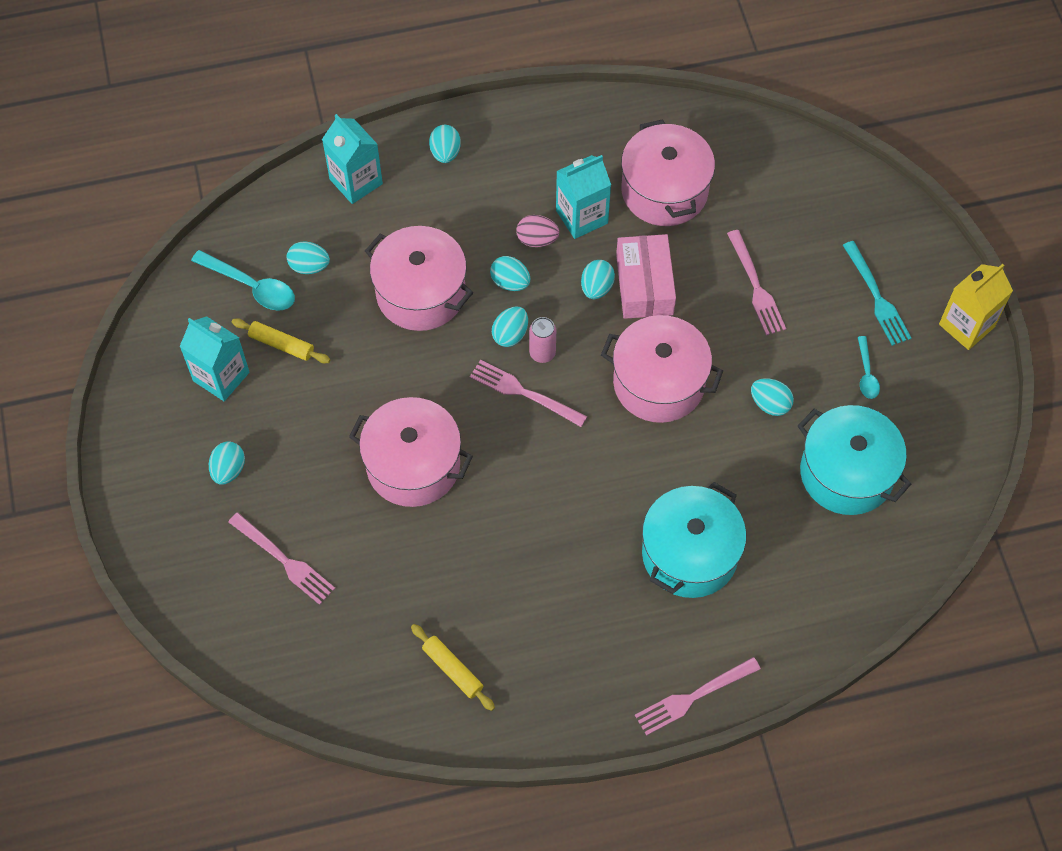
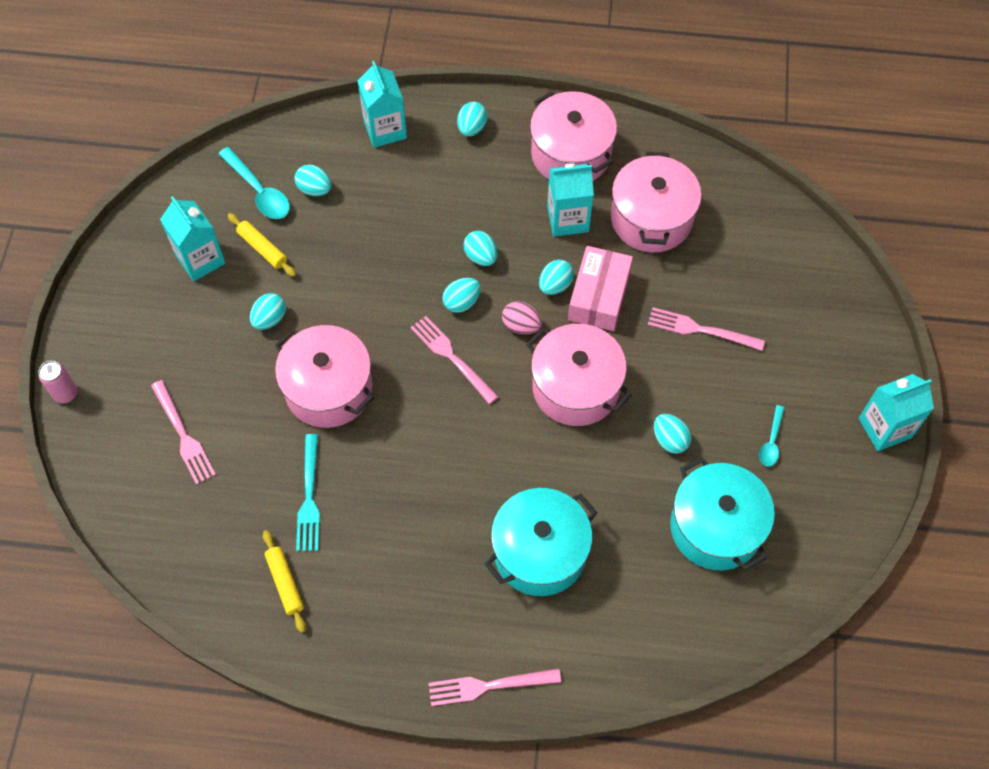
camera: 20 degrees right, 0 degrees up
turquoise egg [209,441,245,484] -> turquoise egg moved to [250,293,286,330]
pink pot [365,226,473,331] -> pink pot moved to [530,91,617,181]
pink egg [516,215,559,247] -> pink egg moved to [502,301,542,334]
pink can [529,317,556,363] -> pink can moved to [38,361,77,403]
pink fork [727,230,786,335] -> pink fork turned 105 degrees clockwise [648,307,765,351]
turquoise fork [843,241,911,346] -> turquoise fork moved to [296,434,320,551]
yellow carton [939,264,1013,350] -> turquoise carton [859,374,934,451]

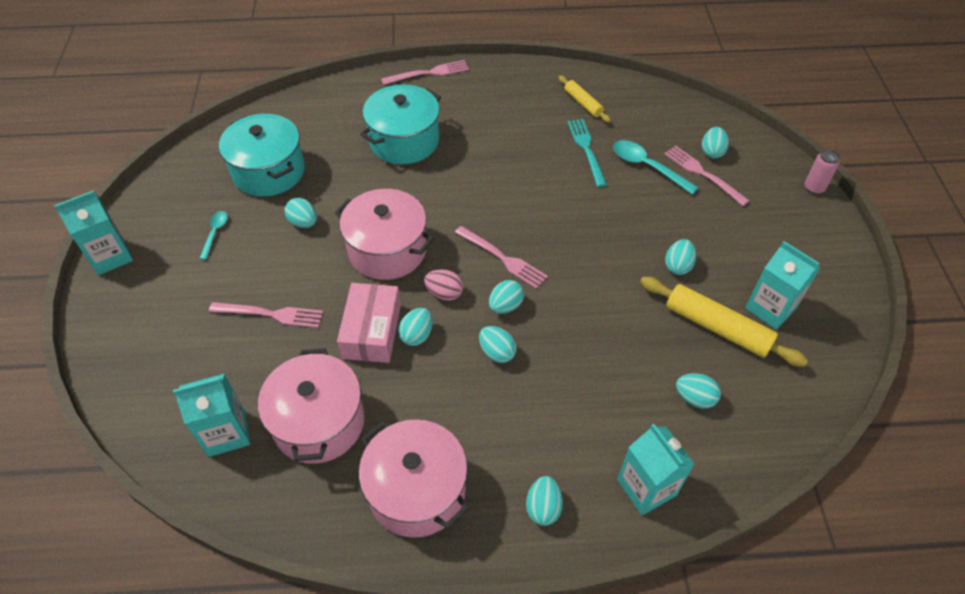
camera: 170 degrees right, 10 degrees down
turquoise spoon [219,147,290,219] -> turquoise spoon moved to [613,140,699,195]
yellow rolling pin [228,213,296,277] -> yellow rolling pin [640,277,808,367], size x1.72
pink pot [275,325,374,428] -> none
turquoise carton [547,163,594,237] -> turquoise carton moved to [173,374,250,457]
none -> turquoise egg [702,127,729,159]

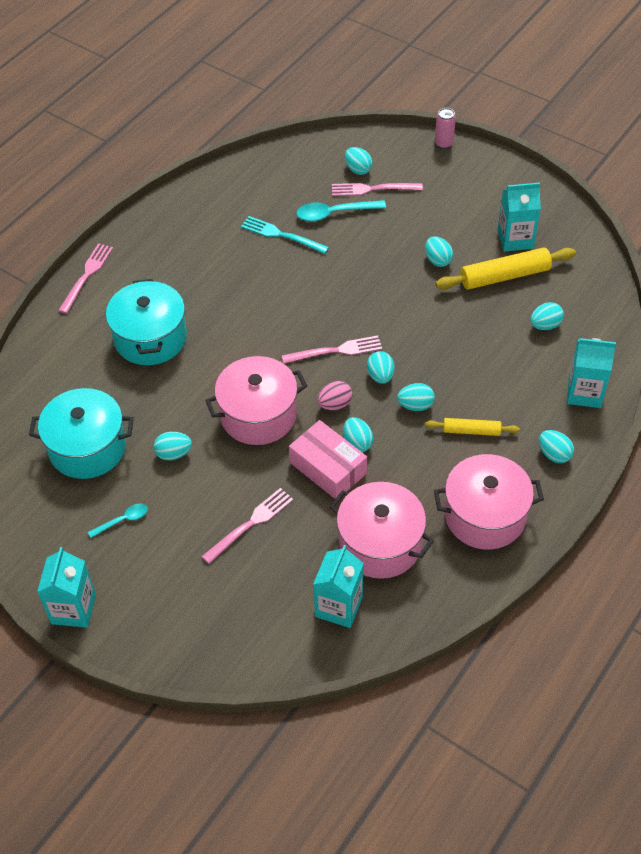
camera: 50 degrees left, 0 degrees up
turquoise spoon [199,211,228,260] -> turquoise spoon turned 105 degrees clockwise [88,503,148,538]
yellow rolling pin [558,75,611,123] -> yellow rolling pin moved to [425,418,520,436]

